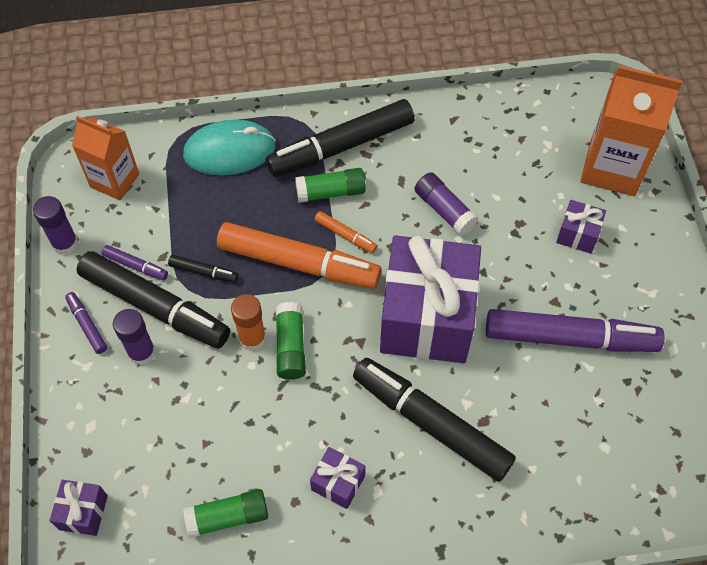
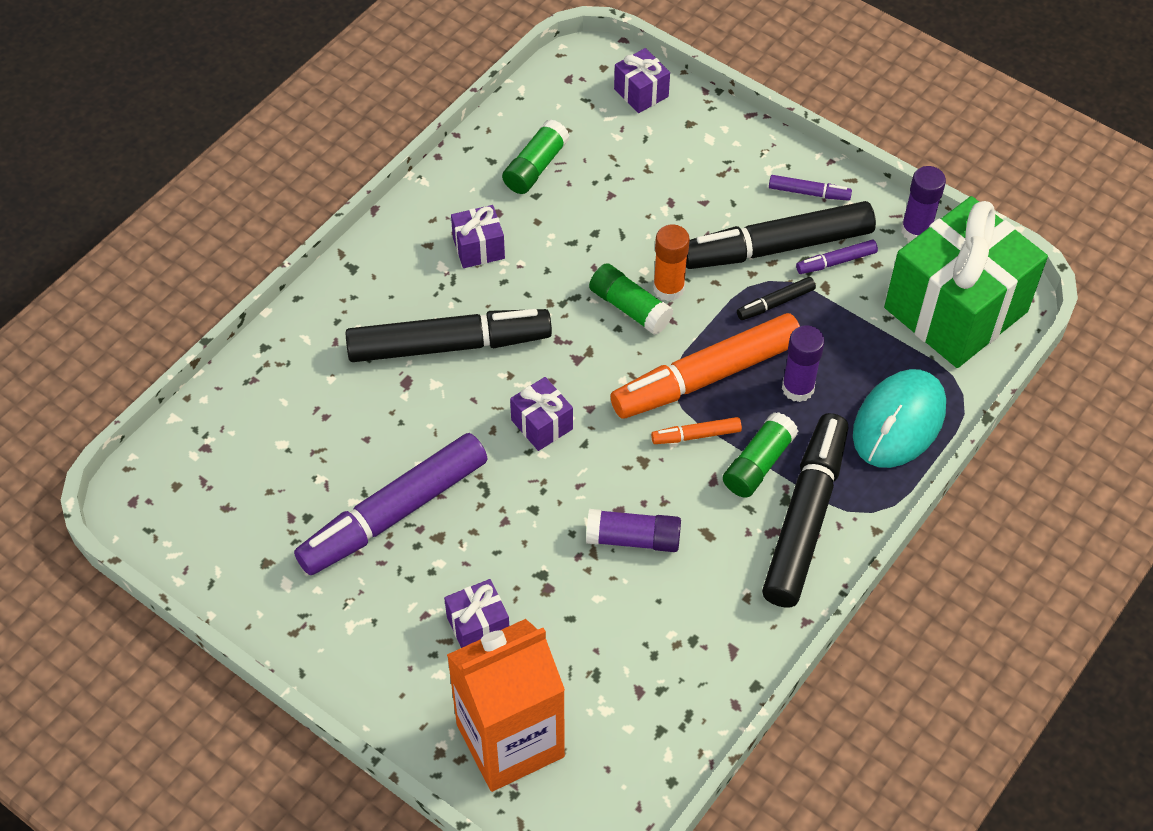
camera: 135 degrees right, 5 degrees down
orange carton [72,116,139,200] -> green gift [884,196,1048,368]
purple glue stick [113,309,156,365] -> purple glue stick moved to [782,325,825,402]
purple gift [380,235,481,363] -> purple gift [510,377,573,451], size x0.42

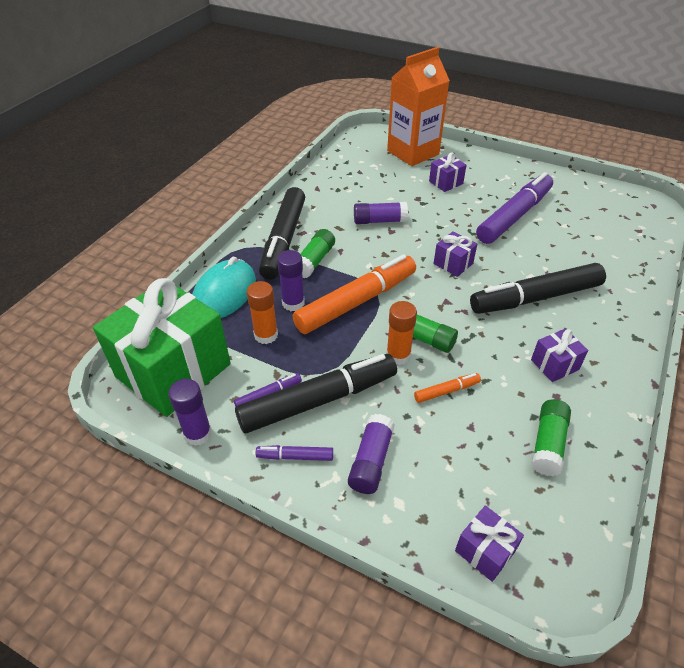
camera: 170 degrees right, 10 degrees down
orange marker [651,417,742,444] -> orange marker moved to [414,373,481,403]
black marker [737,277,816,320] -> none
none -> orange glue stick [247,281,278,344]
none -> purple glue stick [348,414,395,494]

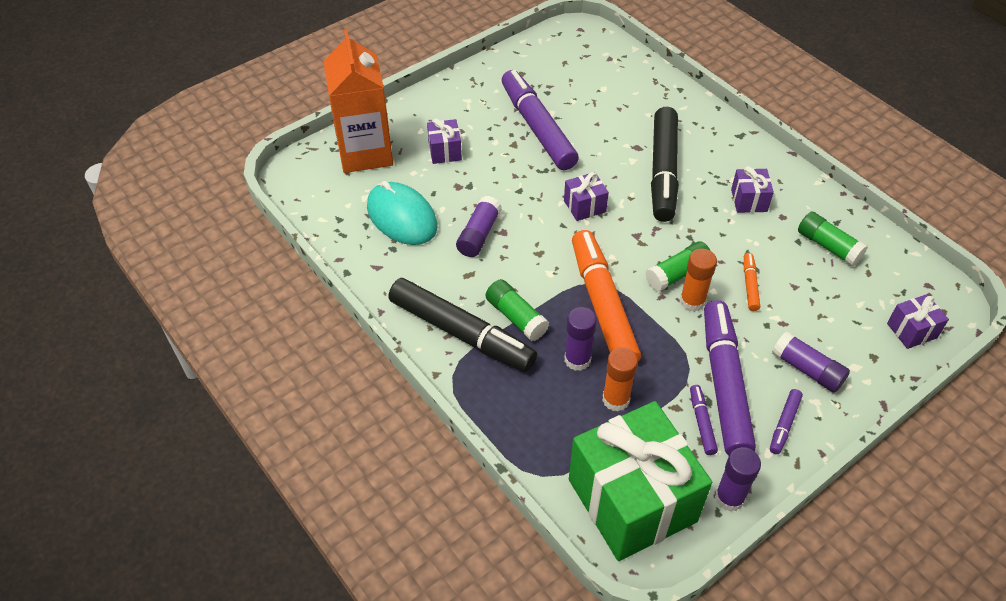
camera: 65 degrees left, 5 degrees up
turquoise mouse [192,257,256,318] -> turquoise mouse moved to [367,181,438,245]
black marker [235,354,397,433] -> purple marker [704,300,756,455]

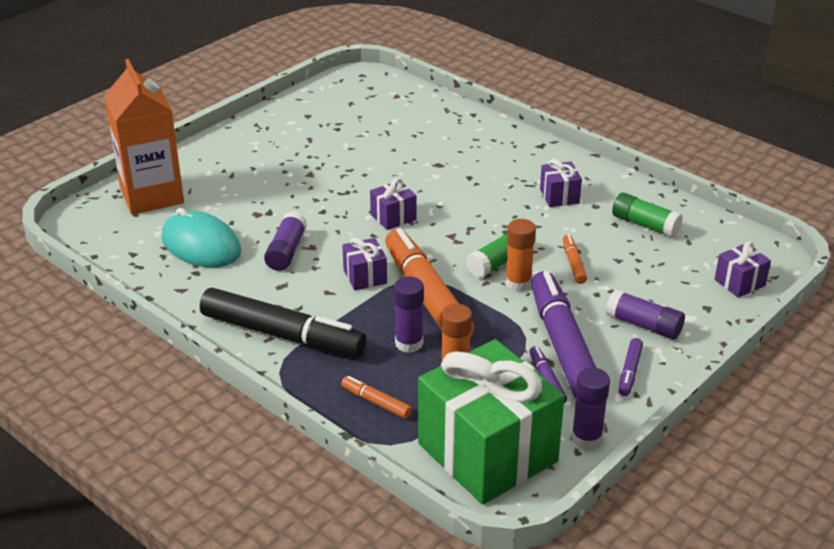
camera: 10 degrees left, 15 degrees down
purple gift [427,118,462,164] -> purple gift moved to [342,237,387,291]
green glue stick [486,279,549,341] -> none
purple marker [502,70,579,170] -> none
black marker [651,107,679,222] -> none
none -> orange marker [341,376,412,419]

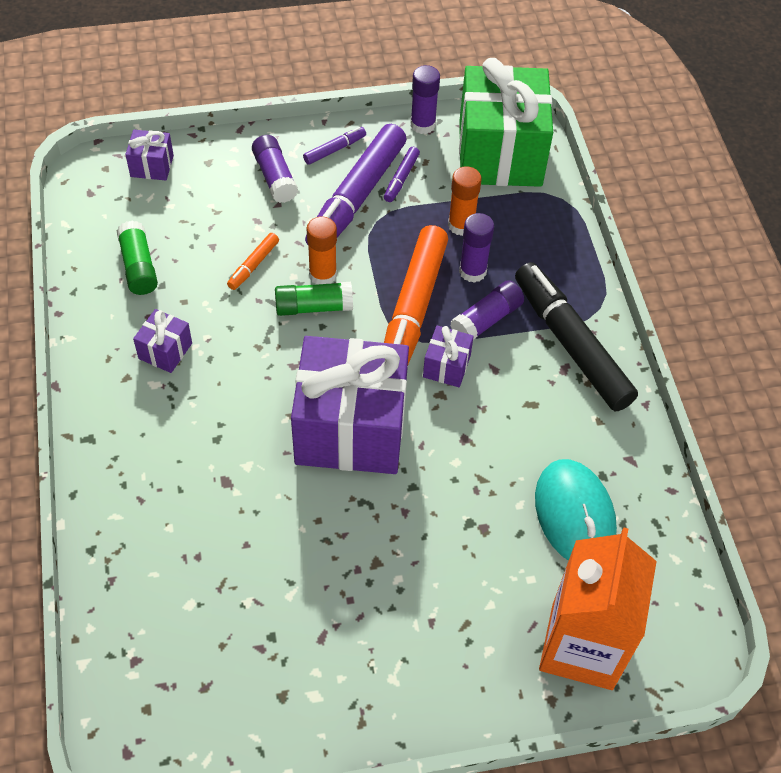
camera: 145 degrees left, 20 degrees up
purple glue stick [264,211,307,271] -> purple glue stick moved to [450,280,524,340]
orange marker [341,376,412,419] -> none
purple gift [370,178,416,230] -> purple gift [291,336,409,474], size x2.39

